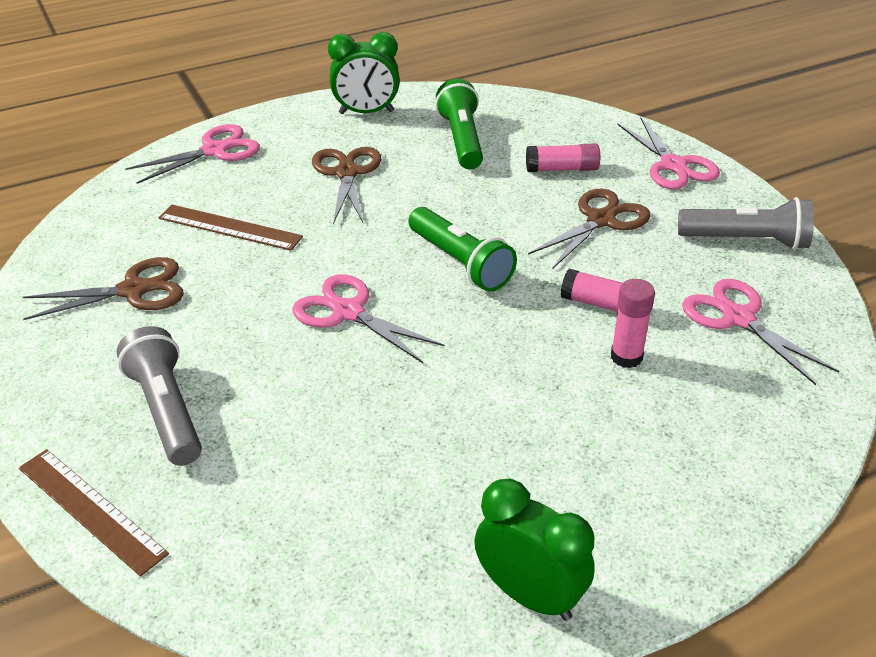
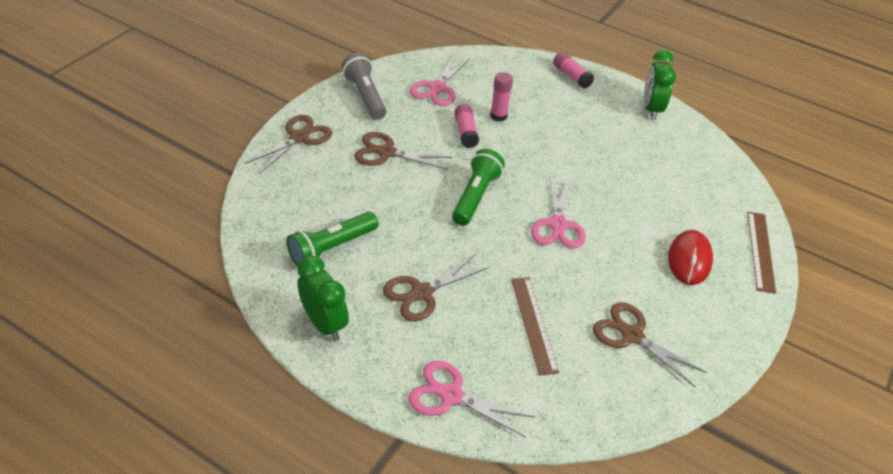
camera: 125 degrees left, 5 degrees up
grey flashlight [117,326,202,466] -> red mouse [668,230,713,285]
pink glue stick [526,143,600,172] -> pink glue stick moved to [553,52,594,88]
pink scissors [617,117,720,189] -> brown scissors [244,115,332,174]

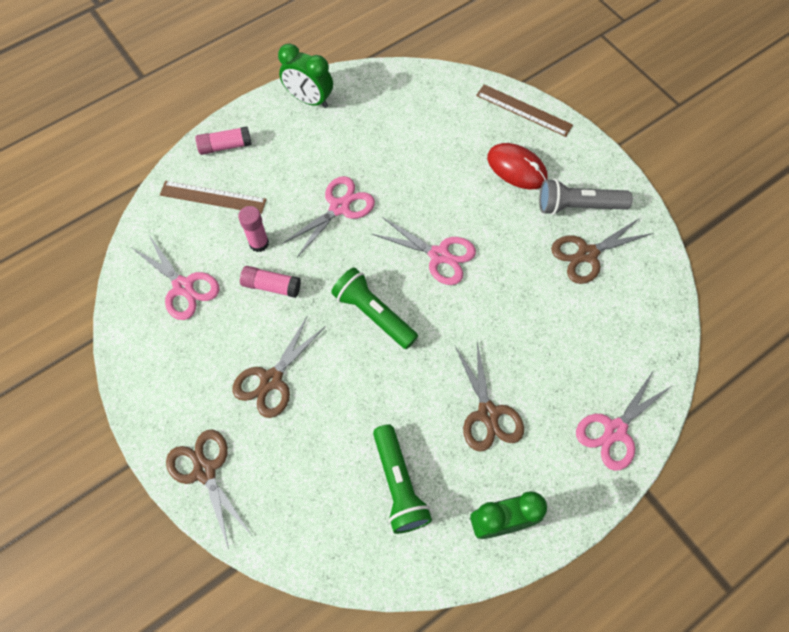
camera: 65 degrees left, 20 degrees up
grey flashlight [341,53,386,120] -> grey flashlight moved to [539,179,633,215]
brown ruler [511,277,559,376] -> brown ruler moved to [160,181,267,214]
none -> pink scissors [282,176,375,257]

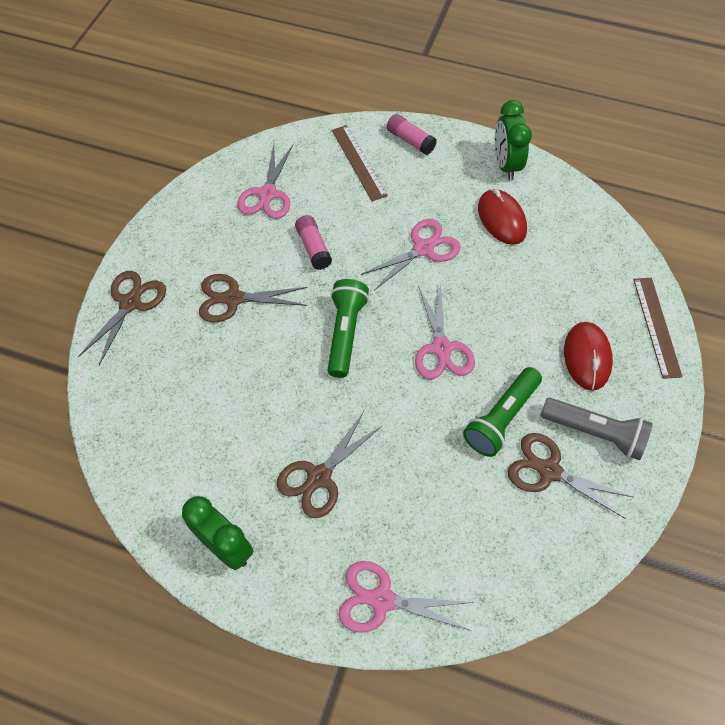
camera: 55 degrees right, 5 degrees down
pink glue stick [238,206,269,252] -> none
pink scissors [282,176,375,257] -> pink scissors turned 45 degrees counterclockwise [361,219,461,290]
green flashlight [373,424,432,534] -> green flashlight moved to [463,367,542,457]
grey flashlight [539,179,633,215] -> grey flashlight turned 150 degrees clockwise [541,397,653,460]
none -> red mouse [478,189,527,245]

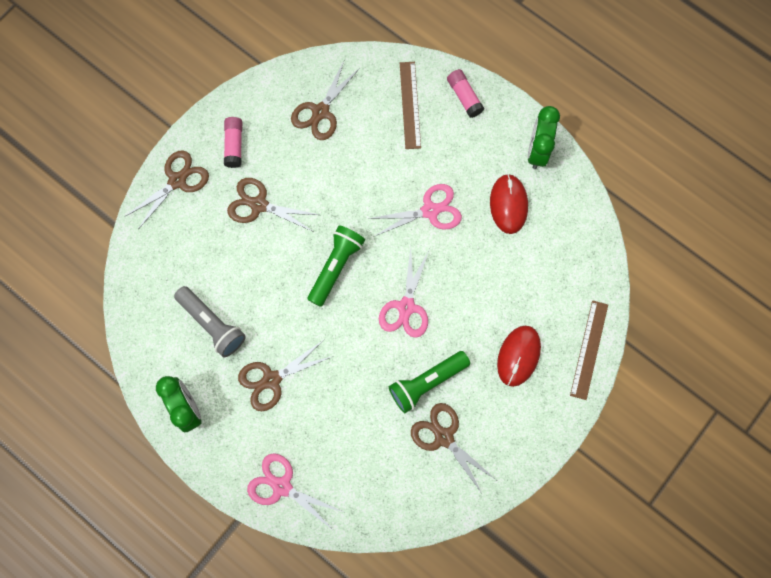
camera: 20 degrees right, 15 degrees up
pink scissors [237,144,293,219] -> brown scissors [291,61,360,140]
pink glue stick [295,215,332,270] -> pink glue stick moved to [224,117,242,168]
grey flashlight [541,397,653,460] -> grey flashlight moved to [174,286,246,357]

